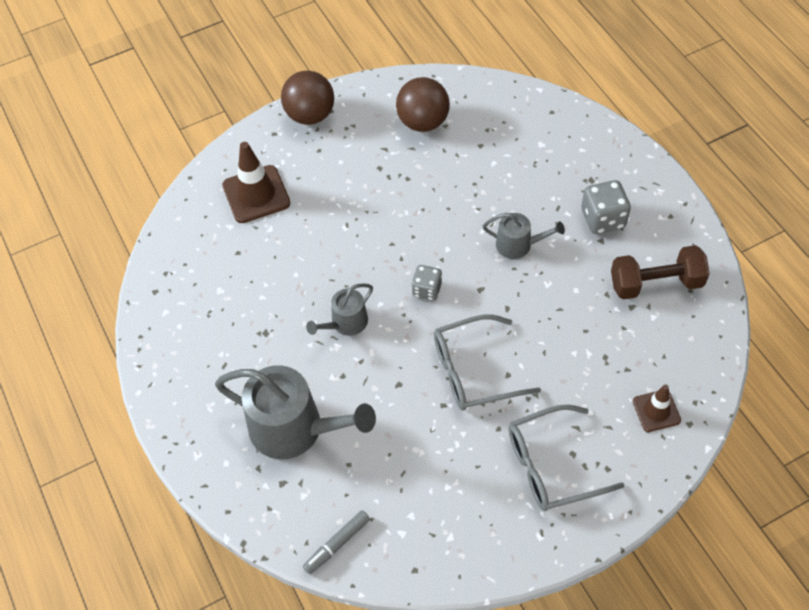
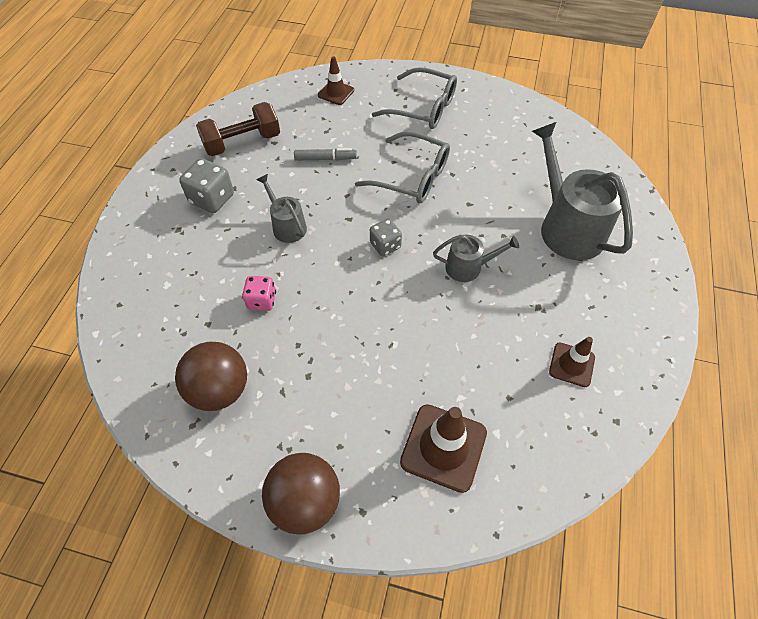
camera: 140 degrees left, 0 degrees up
grey marker [303,510,370,574] -> grey marker moved to [294,148,357,160]
brown dumbbell [611,245,710,300] -> brown dumbbell turned 60 degrees counterclockwise [196,102,280,156]
none -> pink dice [242,276,276,311]
none -> brown traffic cone [549,337,595,387]

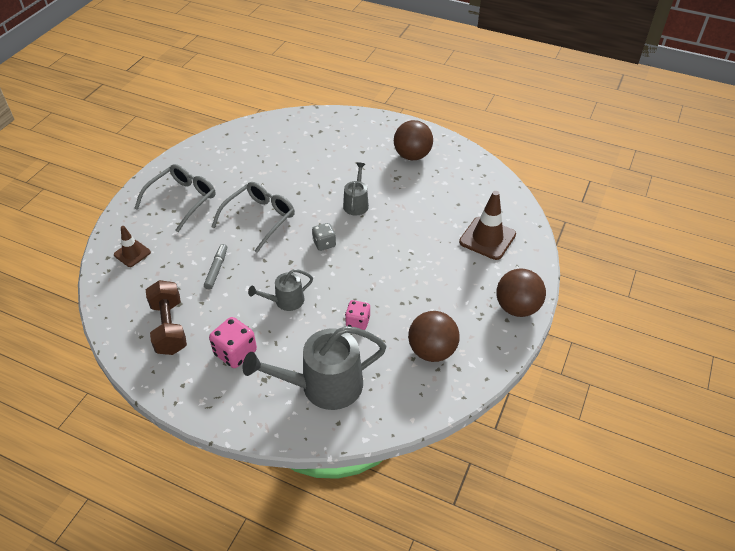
camera: 80 degrees left, 10 degrees down
grey dice [179,158,234,213] -> pink dice [209,317,257,368]
grey watering can [532,122,633,260] -> grey watering can moved to [243,326,387,410]
brown traffic cone [549,337,595,387] -> none
none -> brown ball [394,120,433,160]

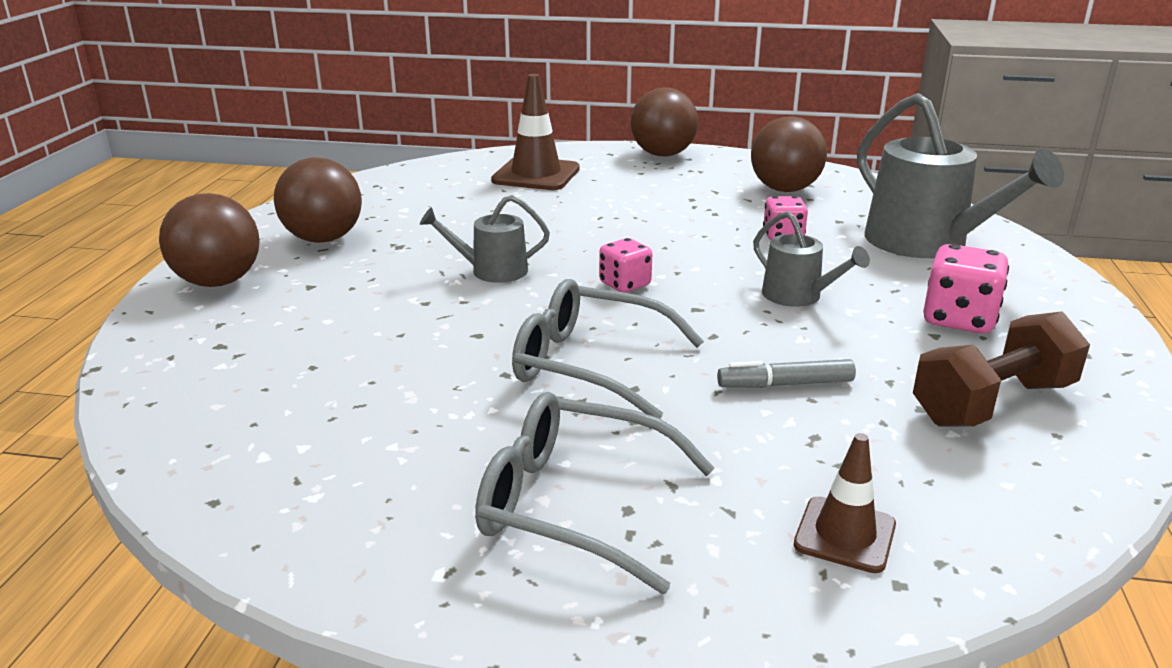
camera: 105 degrees left, 20 degrees down
grey dice [312,223,336,251] -> pink dice [599,238,652,293]
none -> brown ball [159,193,260,287]

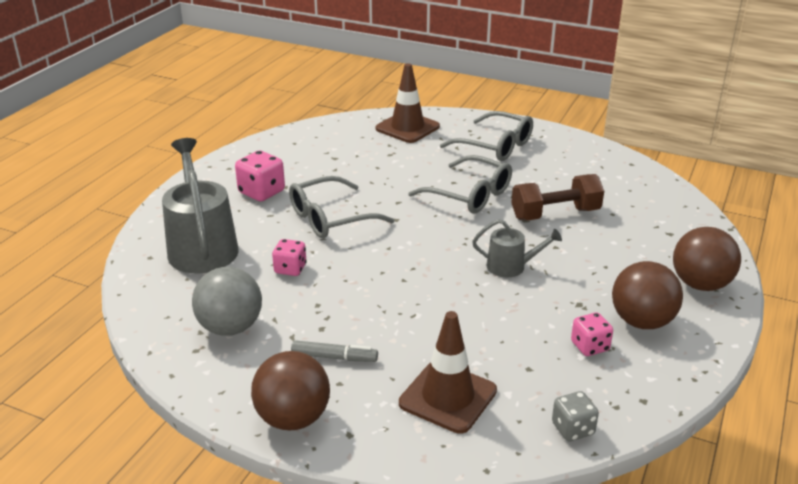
camera: 165 degrees left, 5 degrees up
pink dice [599,238,652,293] -> pink dice moved to [571,312,613,356]
grey marker [717,359,856,388] -> grey marker moved to [291,340,378,362]
brown ball [751,116,827,192] -> grey ball [192,267,262,336]
grey watering can [753,211,870,307] -> grey glasses [289,176,394,239]
brown traffic cone [794,433,896,573] -> brown traffic cone [375,63,440,143], size x1.66
brown dumbbell [913,311,1090,427] -> brown dumbbell moved to [511,174,604,221]
none -> grey dice [552,391,599,441]

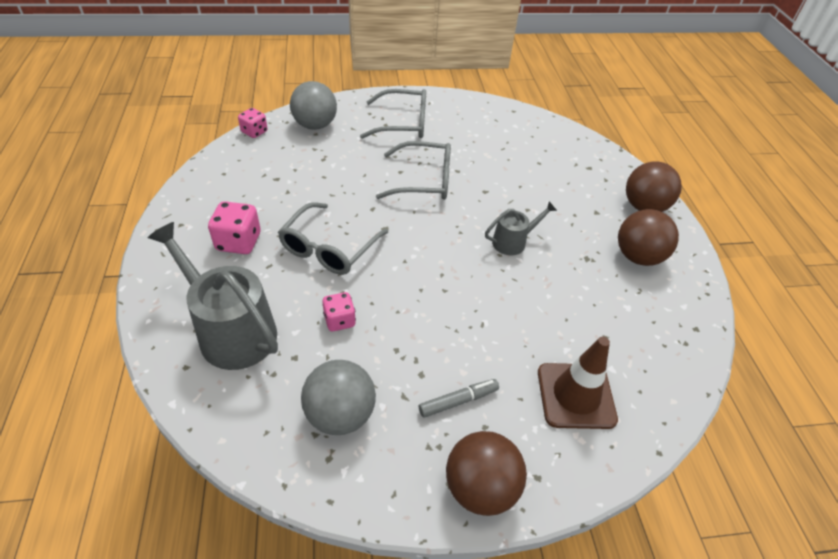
camera: 35 degrees left, 15 degrees up
brown traffic cone [375,63,440,143] -> grey ball [290,81,337,130]
brown dumbbell [511,174,604,221] -> none
grey dice [552,391,599,441] -> none
pink dice [571,312,613,356] -> pink dice moved to [238,108,268,138]

